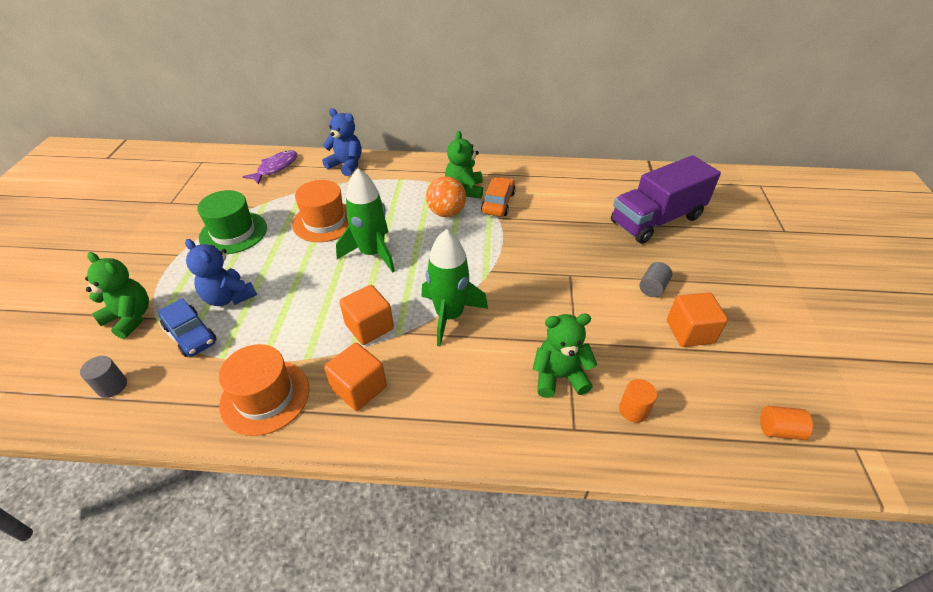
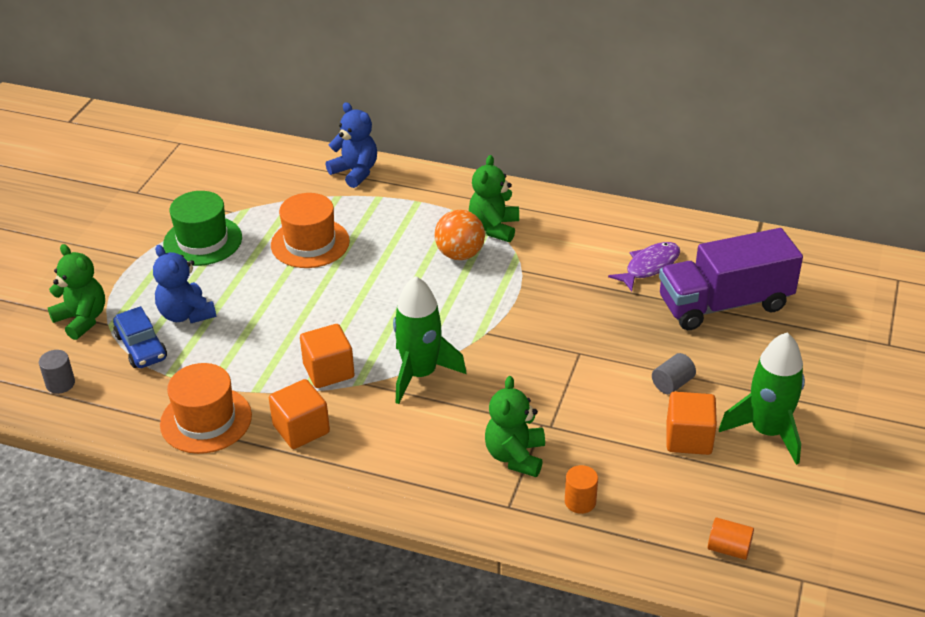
camera: 15 degrees right, 5 degrees down
purple fish [243,150,297,185] -> purple fish moved to [608,242,680,291]
green rocket [336,168,395,273] -> green rocket moved to [719,332,805,465]
orange car [481,177,516,216] -> none
green teddy bear [533,314,597,398] -> green teddy bear turned 90 degrees counterclockwise [485,376,545,477]

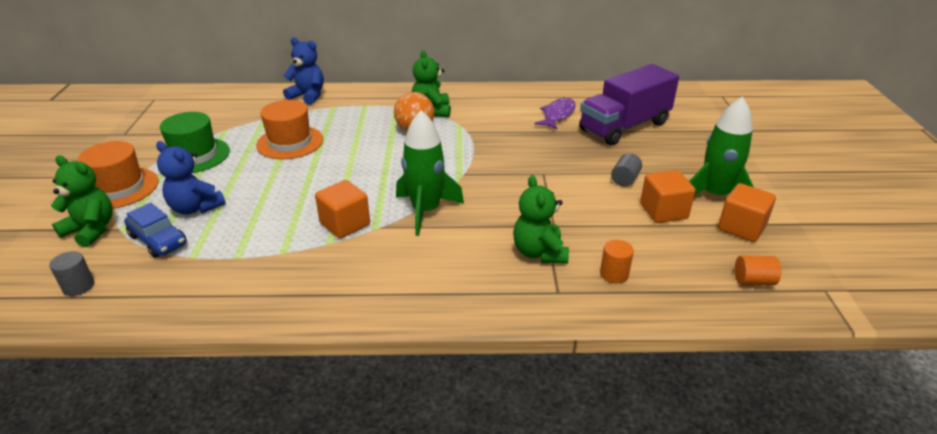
camera: 20 degrees left, 5 degrees down
orange hat [160,363,252,454] -> orange hat moved to [78,141,158,209]
orange cube [269,379,330,449] -> orange cube moved to [718,183,776,242]

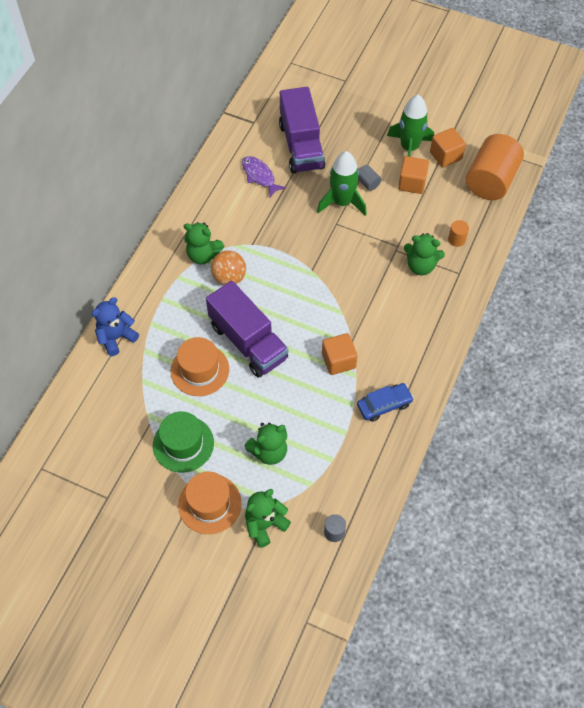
camera: 65 degrees left, 25 degrees up
blue car [124,203,187,258] -> blue car moved to [357,383,414,422]
blue teddy bear [156,141,226,215] -> green teddy bear [244,423,287,465]
green rocket [396,110,464,236] -> green rocket moved to [317,151,367,216]
orange cylinder [735,256,781,285] -> orange cylinder [466,134,524,200], size x2.48
none -> purple truck [206,281,289,378]

